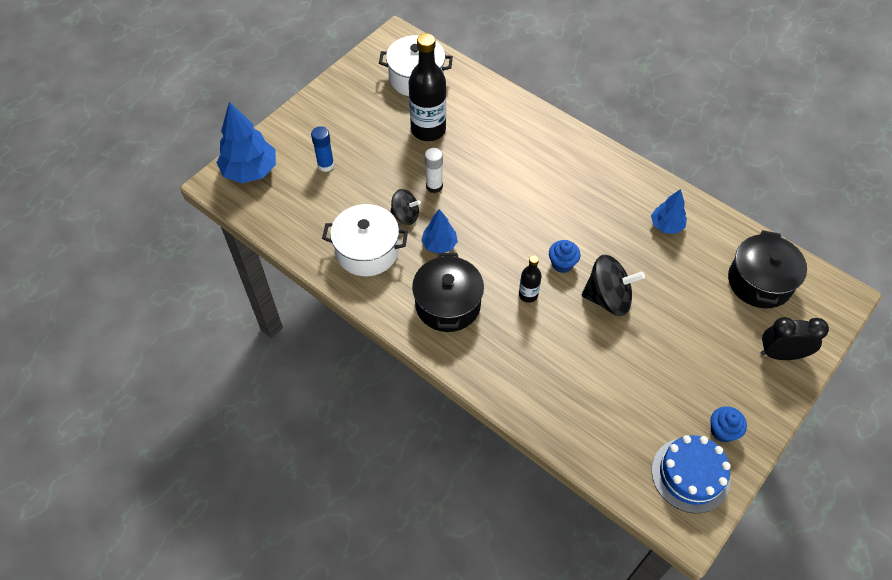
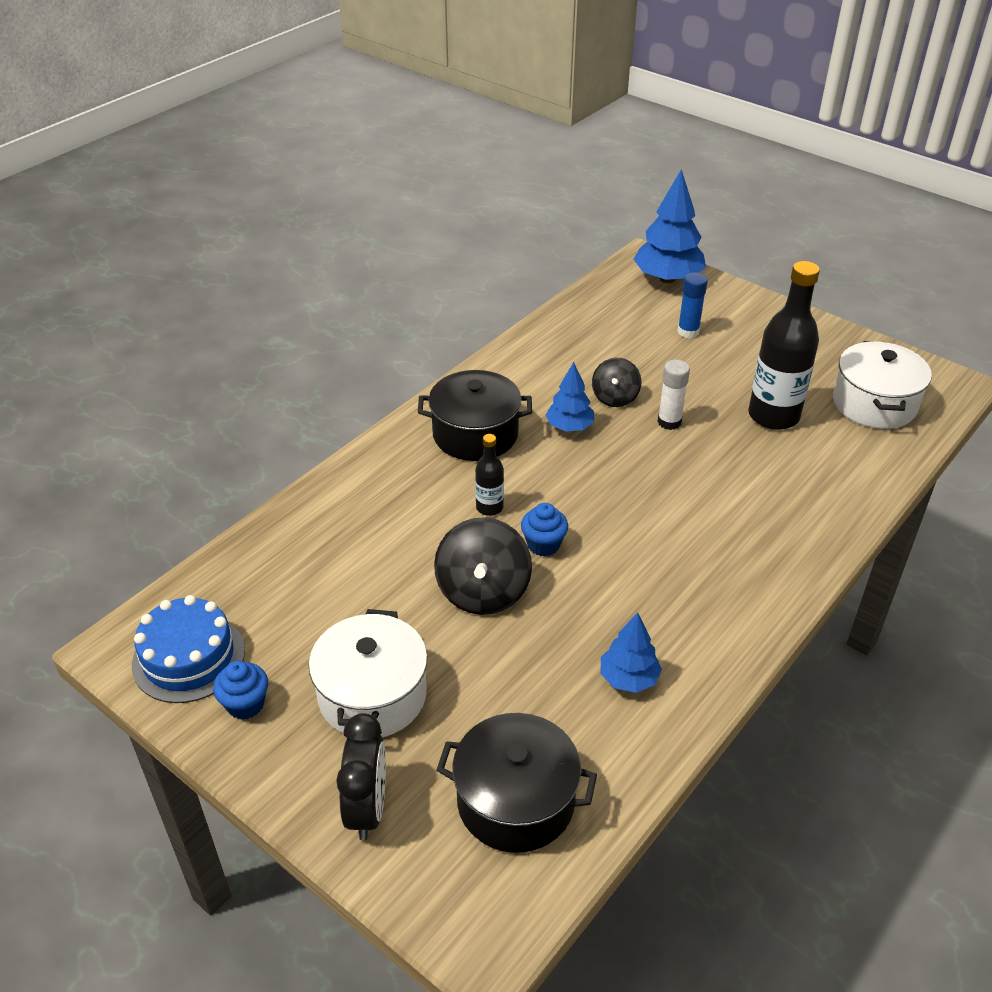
camera: 90 degrees right, 15 degrees down
white pot [322,204,408,276] -> white pot moved to [309,609,428,737]

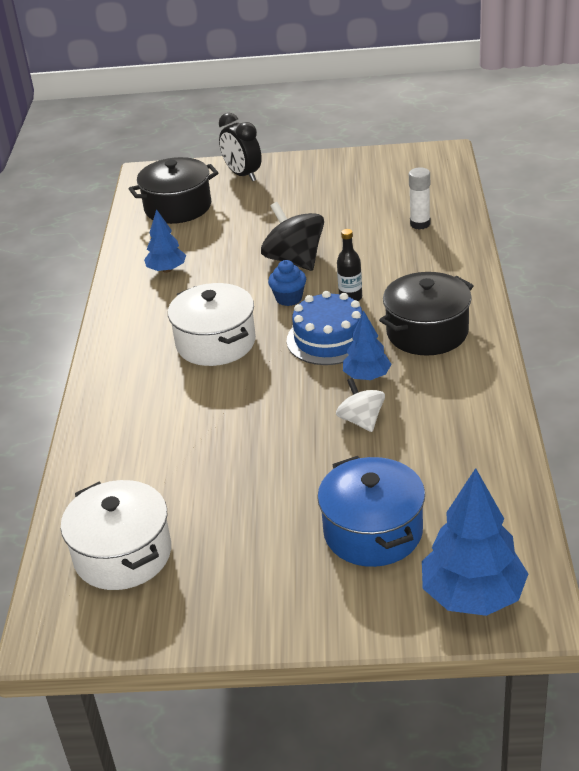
camera: 145 degrees right, 5 degrees down
blue cake [132,595,245,703] -> blue cake moved to [286,291,363,365]
blue cupcake [213,661,268,720] -> none
white pot [309,609,428,737] -> white pot moved to [168,283,256,366]
black spinning top [592,358,642,407] -> white spinning top [336,378,385,432]
white glue stick [657,360,690,430] -> white glue stick moved to [409,167,430,230]
blue glue stick [677,272,708,338] -> blue pot [317,456,425,567]
black bottle [748,261,820,430] -> none

